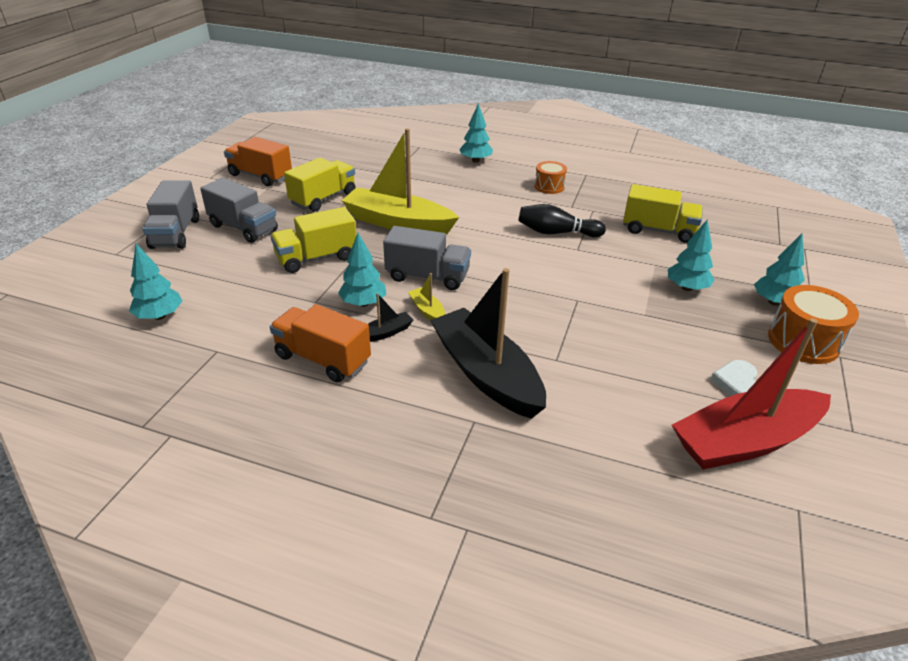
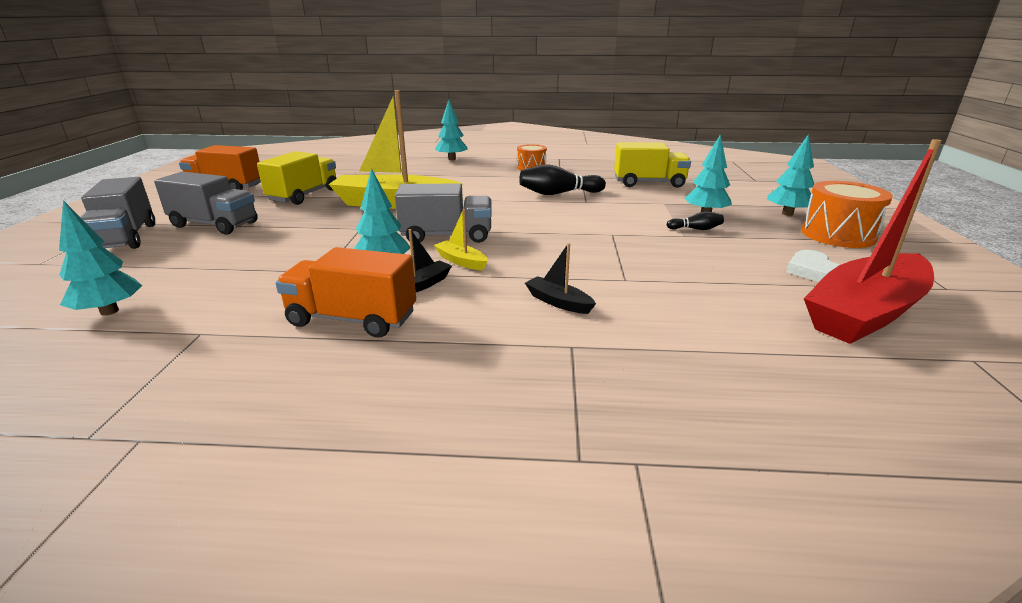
camera: 15 degrees left, 10 degrees down
yellow truck [270,207,356,273] -> none
black boat [430,268,546,419] -> black boat [525,243,596,314], size x0.41
none -> black bowling pin [667,211,724,230]

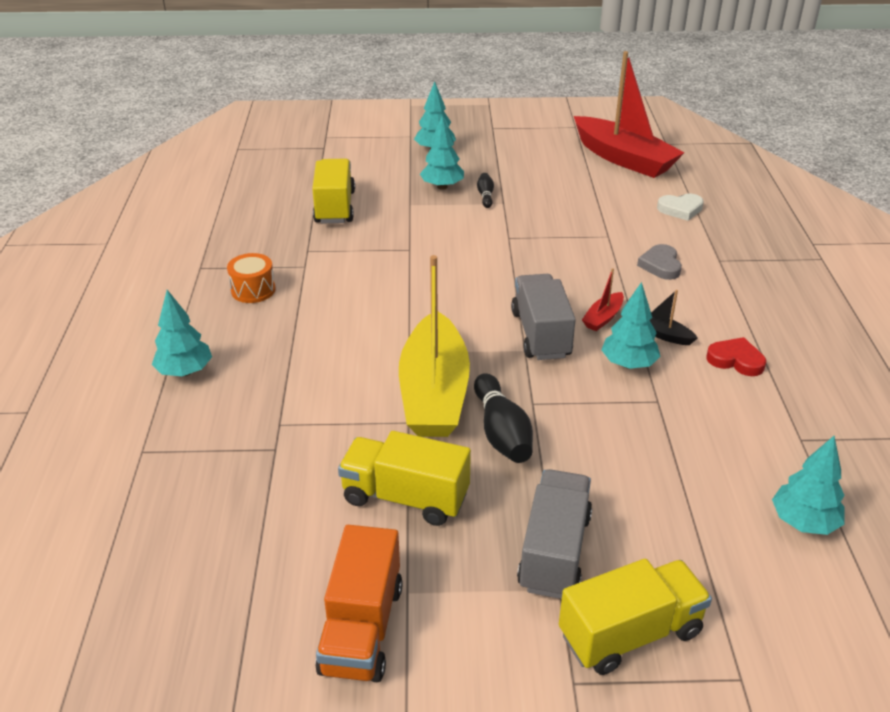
camera: 95 degrees left, 10 degrees up
grey truck [81,177,155,249] -> yellow truck [559,559,712,675]
orange truck [275,247,416,338] -> red heart [706,337,766,376]
yellow boat [434,209,488,270] -> red boat [582,268,624,331]
black bowling pin [519,164,606,195] -> black bowling pin moved to [474,373,533,463]
black boat [525,243,596,314] -> grey heart [637,244,682,280]
white heart [786,250,839,282] -> white heart moved to [657,193,704,221]
orange drum [801,181,893,248] -> none

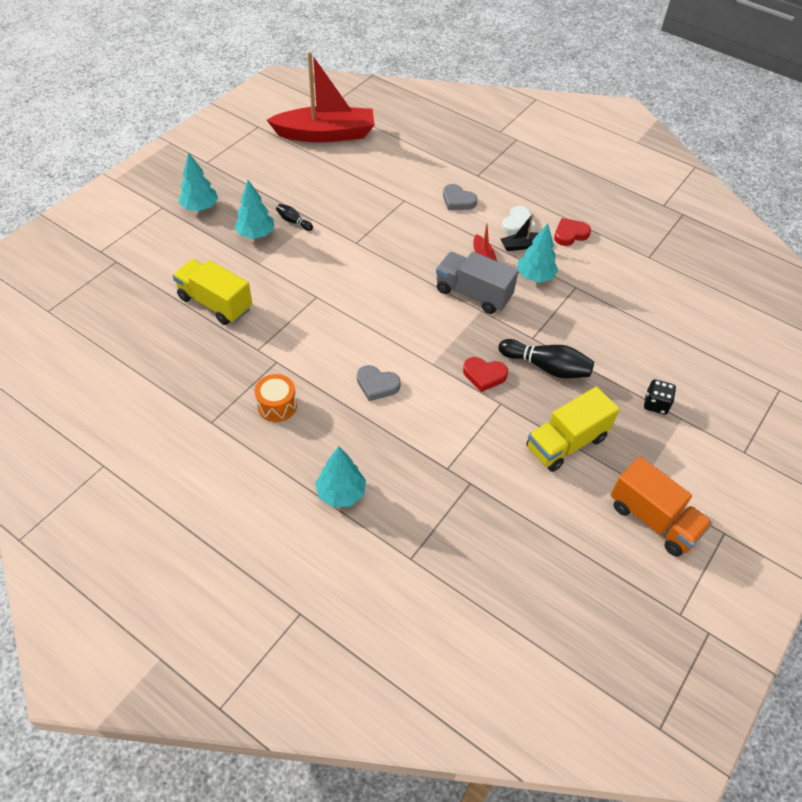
camera: 55 degrees left, 15 degrees up
yellow boat [399,255,470,437] -> red heart [463,357,508,392]
grey truck [517,469,592,599] -> black dice [644,379,676,414]
yellow truck [559,559,712,675] -> none
white heart [657,193,704,221] -> white heart moved to [502,206,536,235]
turquoise tree [772,436,845,535] -> none
none -> grey heart [357,365,401,401]

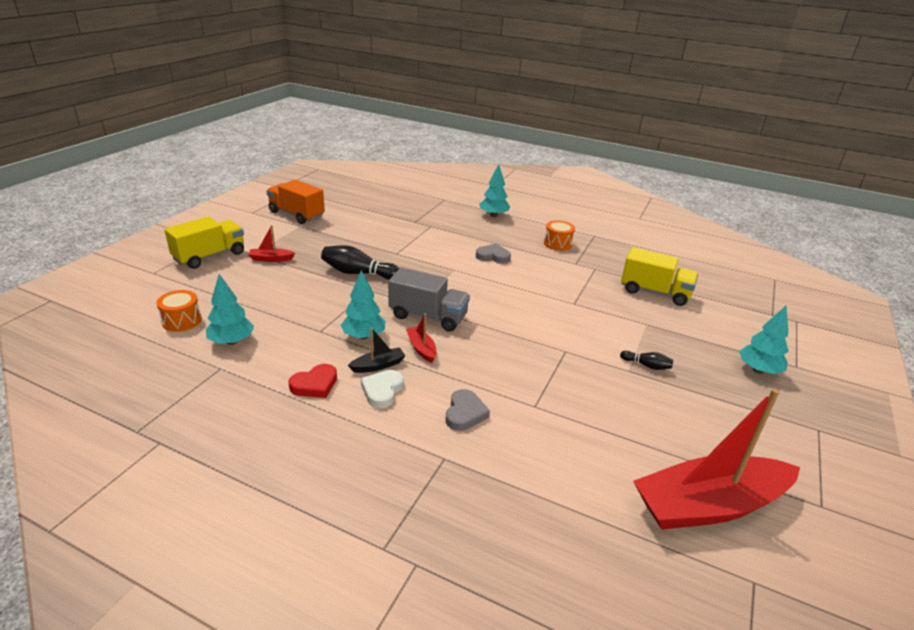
camera: 170 degrees right, 20 degrees down
turquoise tree [234,180,275,239] -> turquoise tree moved to [206,274,254,345]
grey heart [443,184,477,210] -> grey heart turned 75 degrees clockwise [446,389,490,431]
red heart [463,357,508,392] -> none
yellow truck [526,387,620,472] -> yellow truck moved to [164,217,244,269]
black dice [644,379,676,414] -> red boat [248,225,295,262]
none -> orange drum [156,290,202,332]

